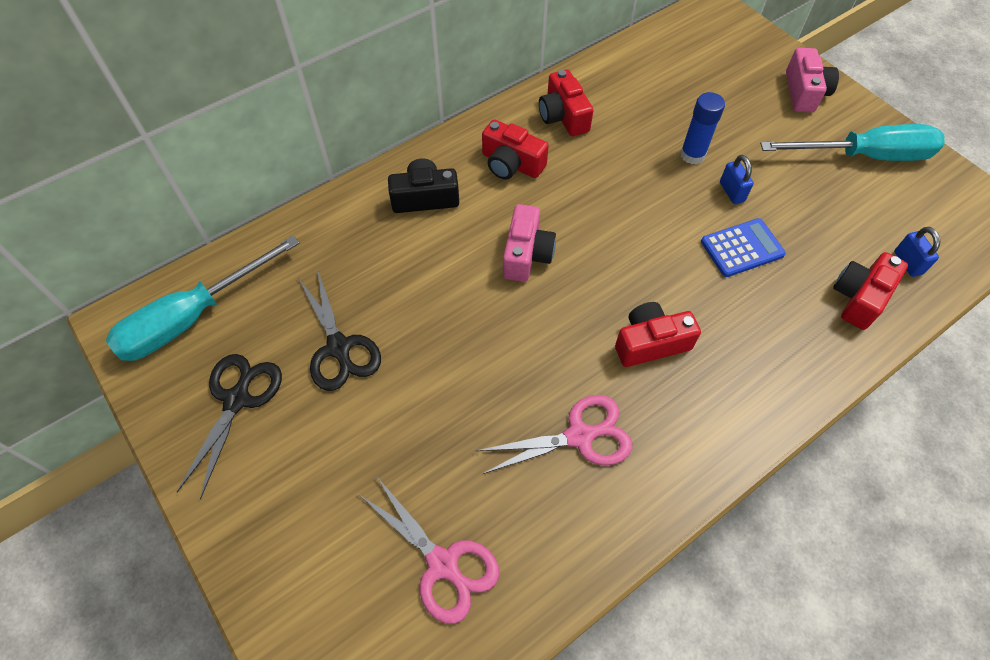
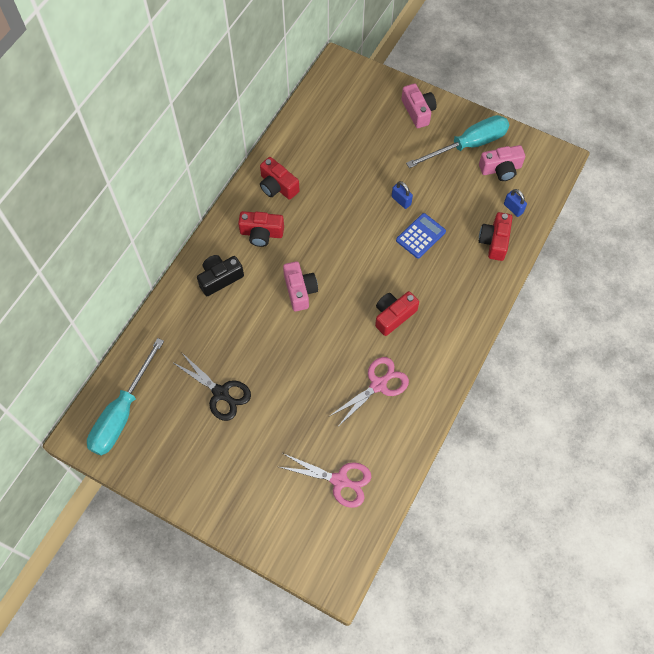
camera: 25 degrees left, 5 degrees up
black scissors [177,354,282,500] -> none
blue glue stick [680,92,725,164] -> none
none -> pink camera [479,145,525,181]

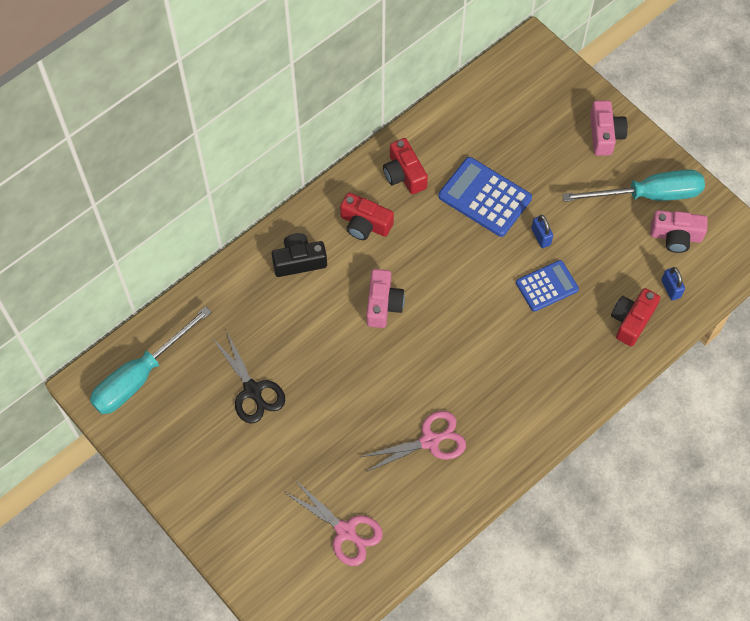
camera: 20 degrees right, 0 degrees up
red camera [375,291,419,336] -> none
none -> blue calculator [438,157,532,237]

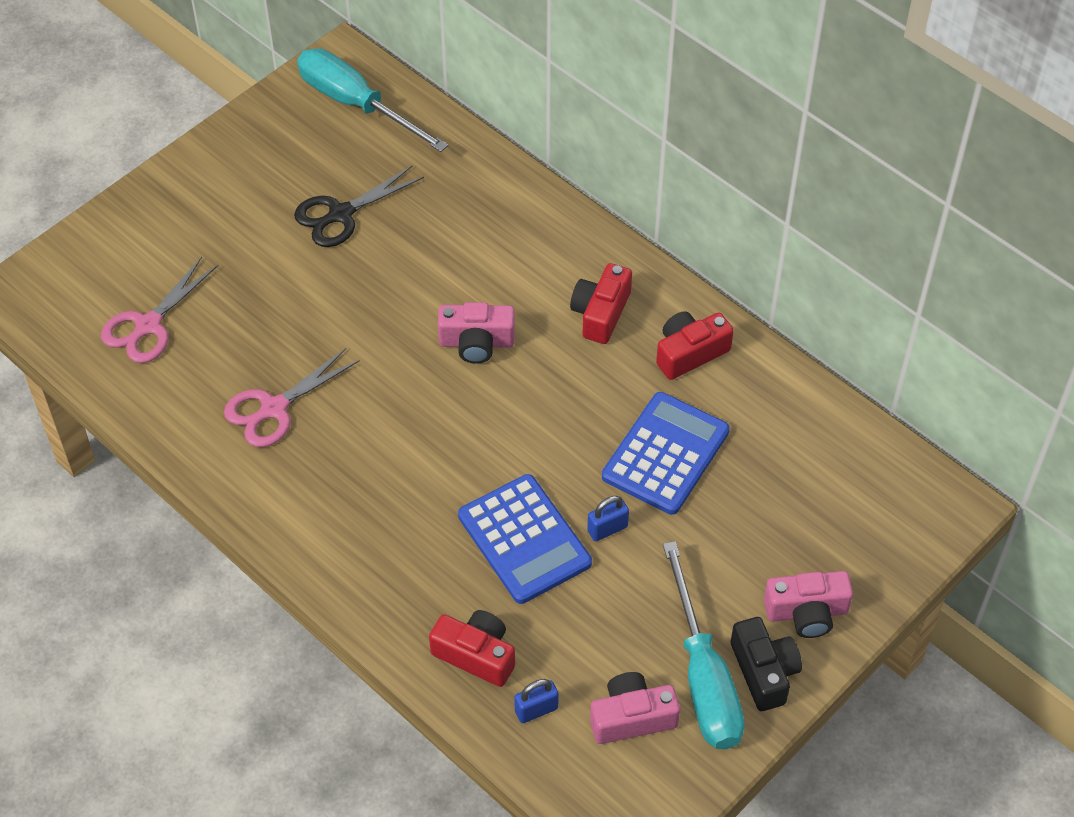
camera: 85 degrees right, 10 degrees down
black camera [272,233,327,277] -> black camera moved to [730,617,802,711]
pink scissors [361,411,466,472] -> pink scissors turned 75 degrees clockwise [224,348,360,447]
blue calculator [516,260,579,312] -> blue calculator [458,474,592,604], size x1.53
pink camera [650,210,708,253] -> pink camera turned 75 degrees clockwise [590,672,680,744]

